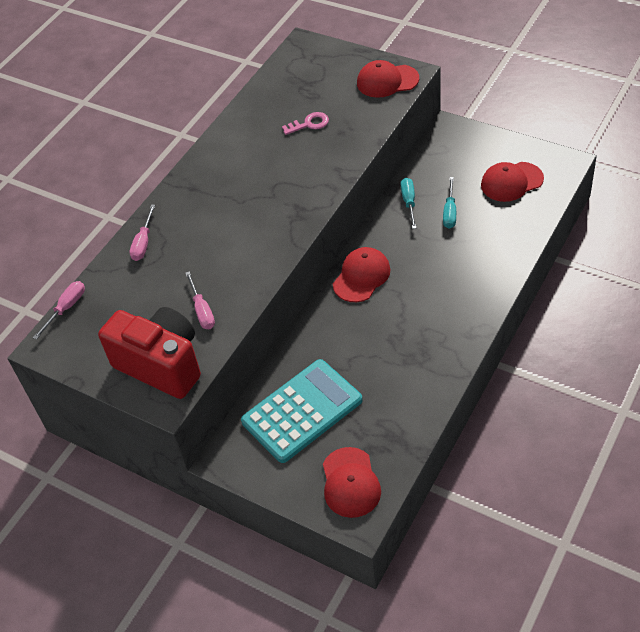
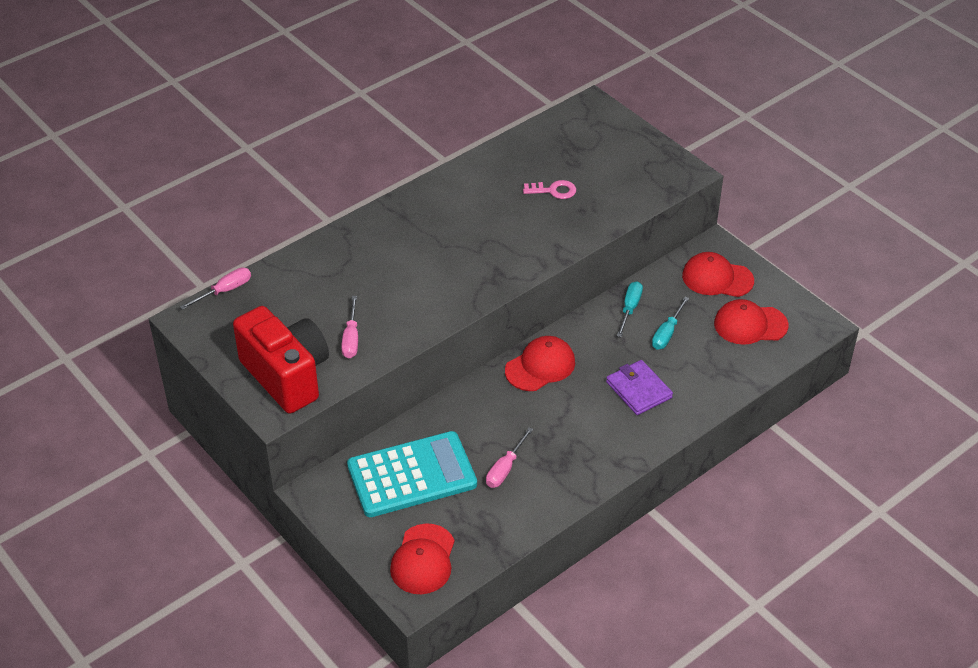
camera: 15 degrees right, 5 degrees down
pink screwdriver [130,205,155,261] -> pink screwdriver moved to [486,427,533,488]
red cap [357,60,419,98] -> red cap moved to [682,252,754,297]
none -> purple wallet [606,360,673,415]

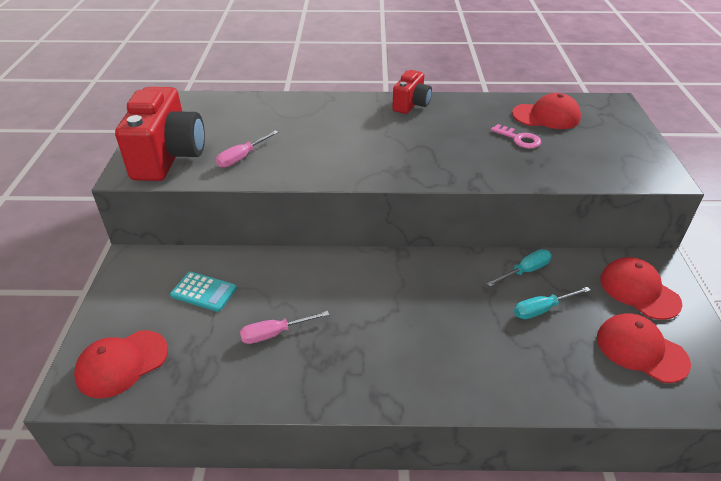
camera: 40 degrees right, 5 degrees down
pink screwdriver [180,268,251,310] -> none
turquoise calculator [347,431,477,517] -> turquoise calculator [170,272,237,312], size x0.49
red cap [505,336,575,391] -> red cap moved to [512,93,581,129]
purple wallet [606,360,673,415] -> none
none -> red camera [392,70,432,114]

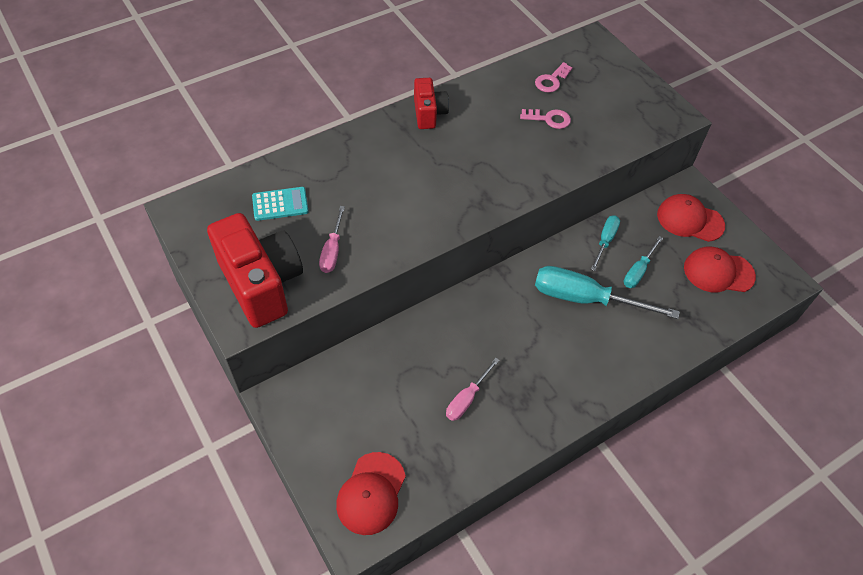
camera: 35 degrees left, 15 degrees up
turquoise calculator [170,272,237,312] -> turquoise calculator moved to [252,187,309,221]
red cap [512,93,581,129] -> pink key [535,62,573,93]
none -> turquoise screwdriver [535,266,680,319]

